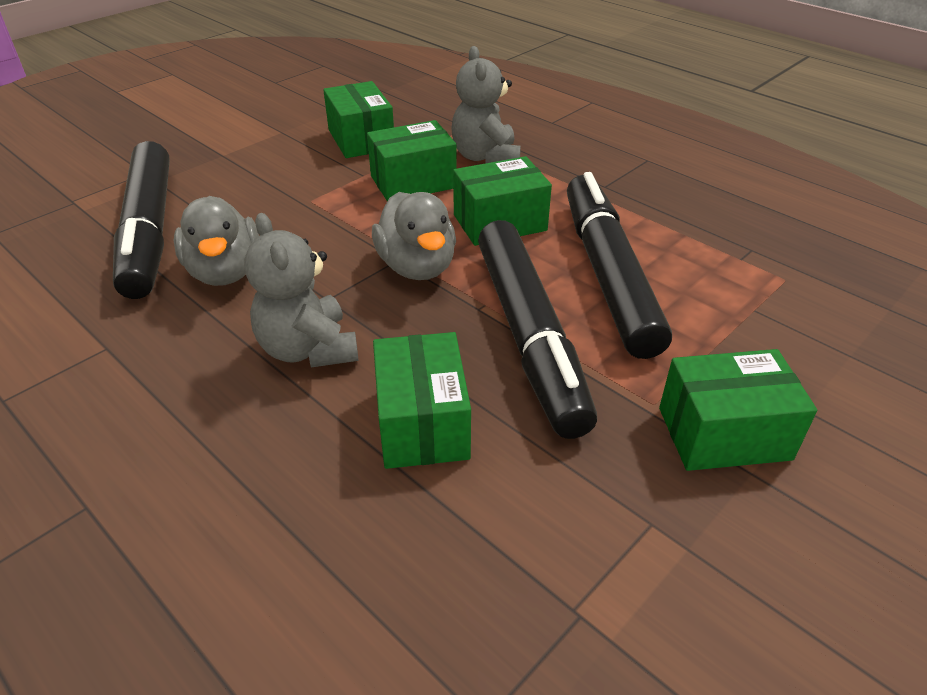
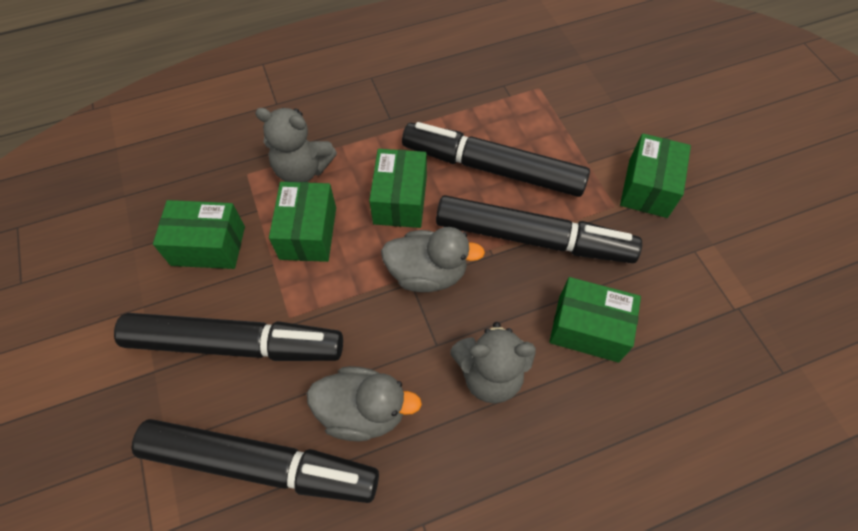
camera: 65 degrees left, 20 degrees up
none -> black marker [114,313,343,361]

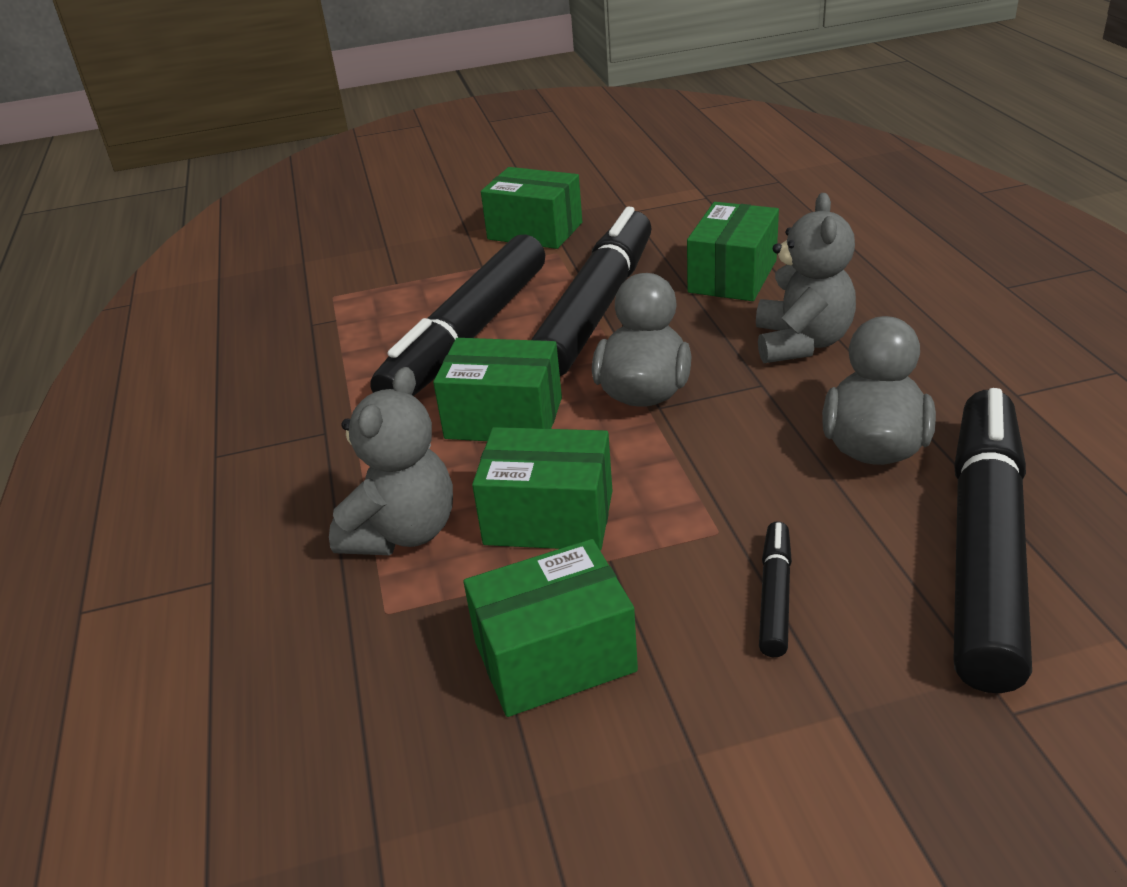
camera: 80 degrees left, 25 degrees down
black marker [114,313,343,361] -> black marker [759,521,792,657], size x0.42
green box [153,200,245,269] -> green box turned 60 degrees clockwise [464,539,638,717]

